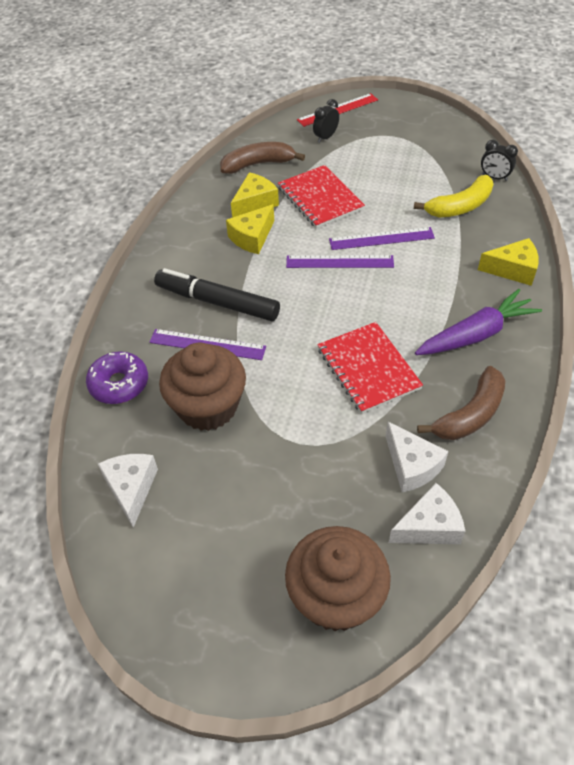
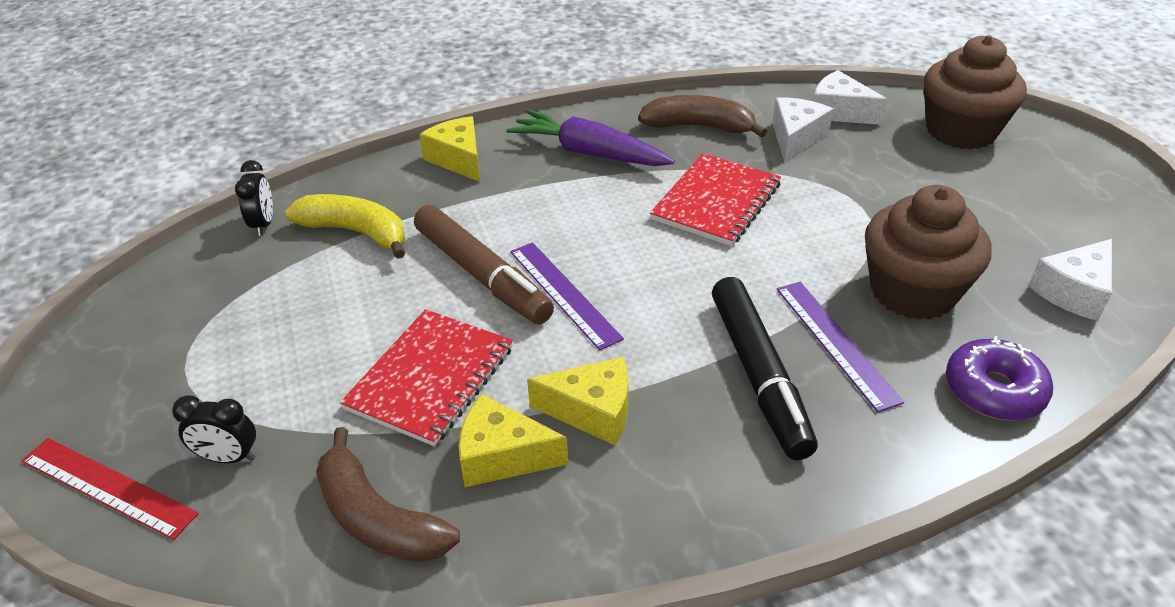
camera: 125 degrees left, 10 degrees down
purple ruler [329,227,435,250] -> brown marker [414,205,554,324]

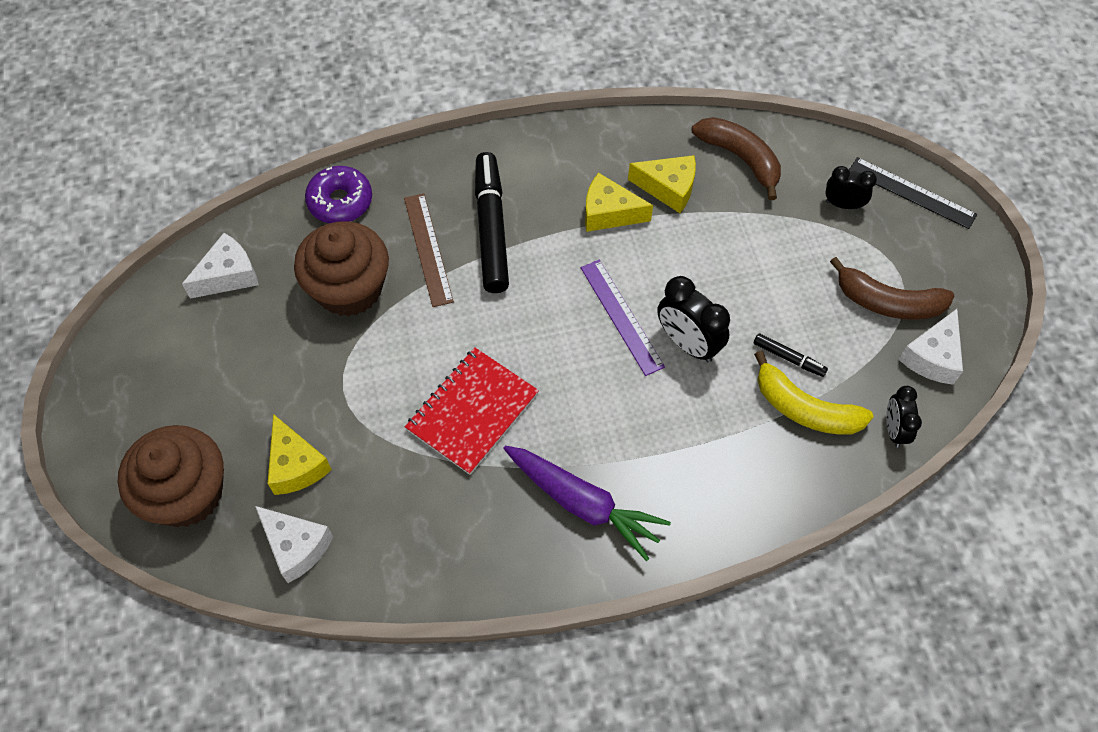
camera: 175 degrees left, 20 degrees up
red ruler [21,438,199,540] -> black ruler [849,157,977,229]
red notebook [340,309,513,446] -> none
brown marker [414,205,554,324] -> black clock [657,276,730,362]
yellow cheese [419,116,480,182] -> yellow cheese moved to [268,414,332,495]
brown banana [638,95,767,138] -> brown banana moved to [830,257,954,320]
white cheese [772,97,833,162] -> white cheese moved to [899,309,963,385]
purple ruler [777,282,904,412] -> brown ruler [404,193,454,307]
none -> black marker [754,333,828,377]

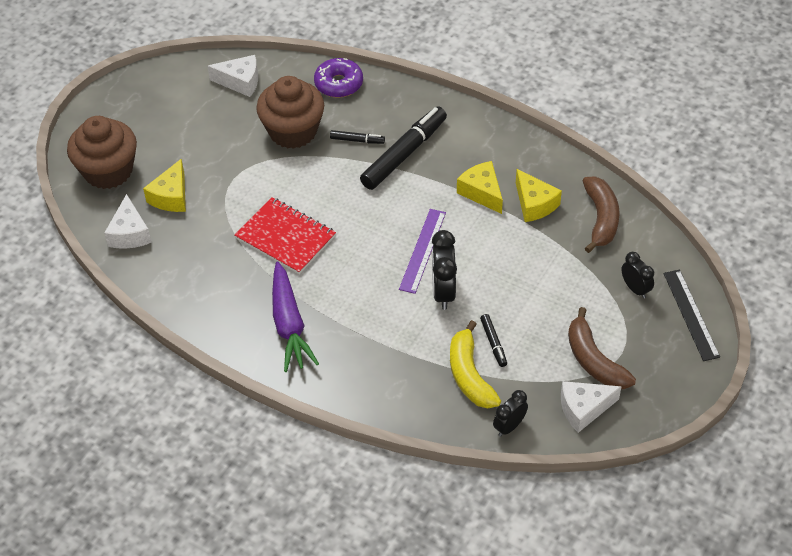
camera: 45 degrees right, 10 degrees down
brown ruler [404,193,454,307] -> black marker [330,130,385,144]
red notebook [405,347,539,475] -> red notebook turned 45 degrees clockwise [235,197,336,274]

